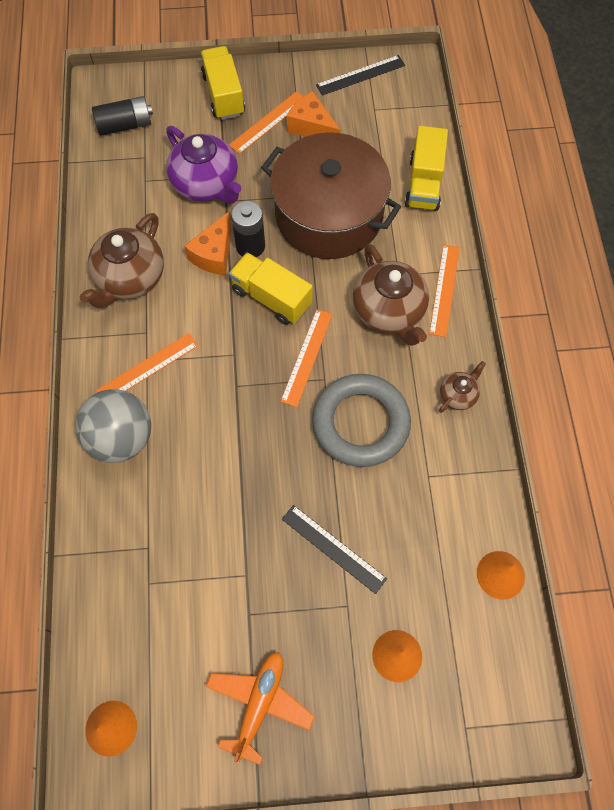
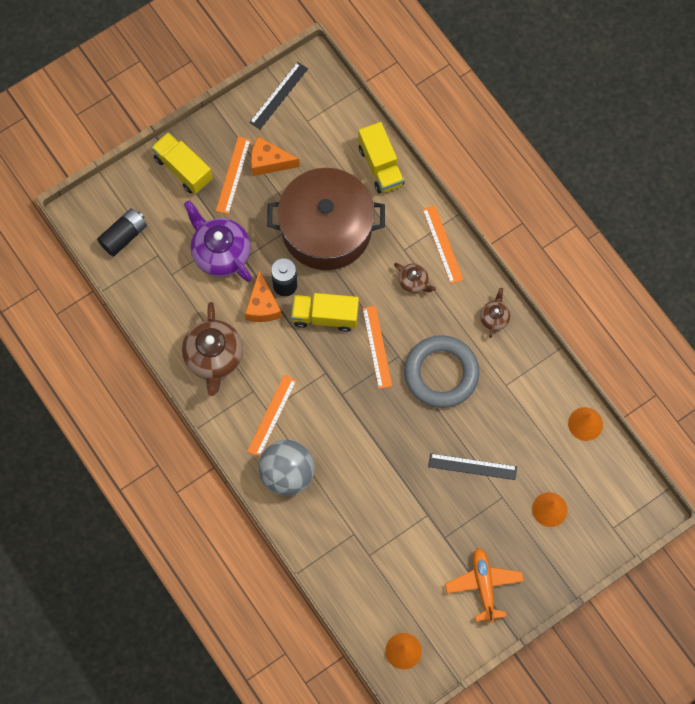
camera: 30 degrees left, 5 degrees up
purple teapot [166,126,242,204] -> purple teapot turned 150 degrees counterclockwise [184,201,252,282]
brown teapot [353,244,429,346] -> brown teapot [394,263,436,293], size x0.50

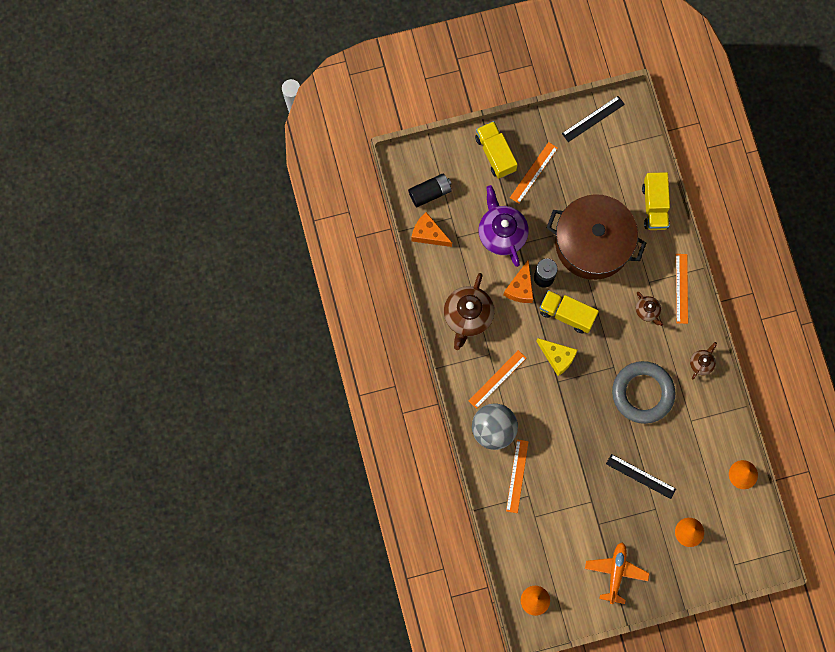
camera: 20 degrees right, 5 degrees up
orange cheese [251,136,300,176] -> orange cheese moved to [412,212,452,247]
orange ruler [362,306,392,389] -> orange ruler moved to [506,439,529,513]
none -> yellow cheese [536,338,577,376]

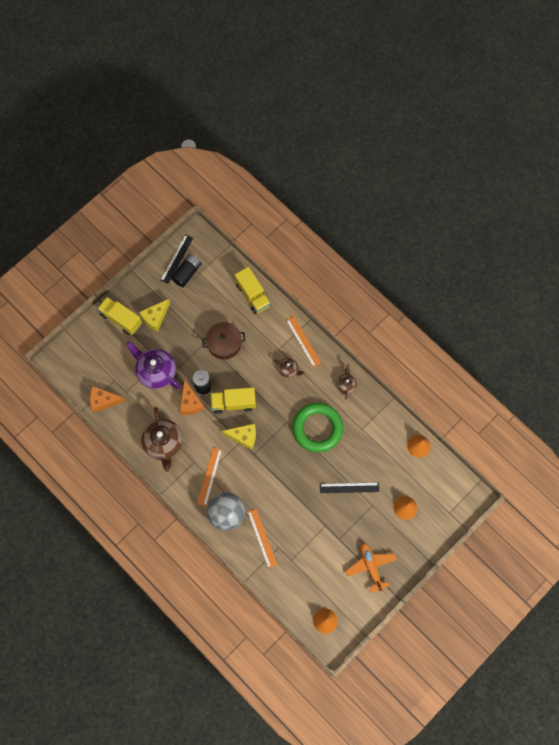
camera: 30 degrees left, 5 degrees down
black battery [408,173,451,207] -> black battery moved to [171,254,202,287]
orange ruler [510,142,558,204] -> yellow cheese [139,299,170,332]
brown pot [547,194,646,280] -> brown pot [202,322,246,360], size x0.55
grey ring [612,361,676,424] -> green ring [292,403,343,452]

